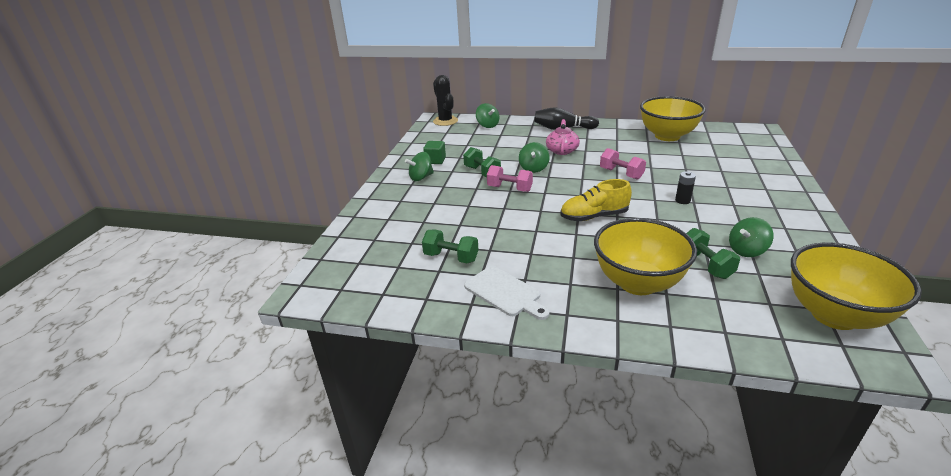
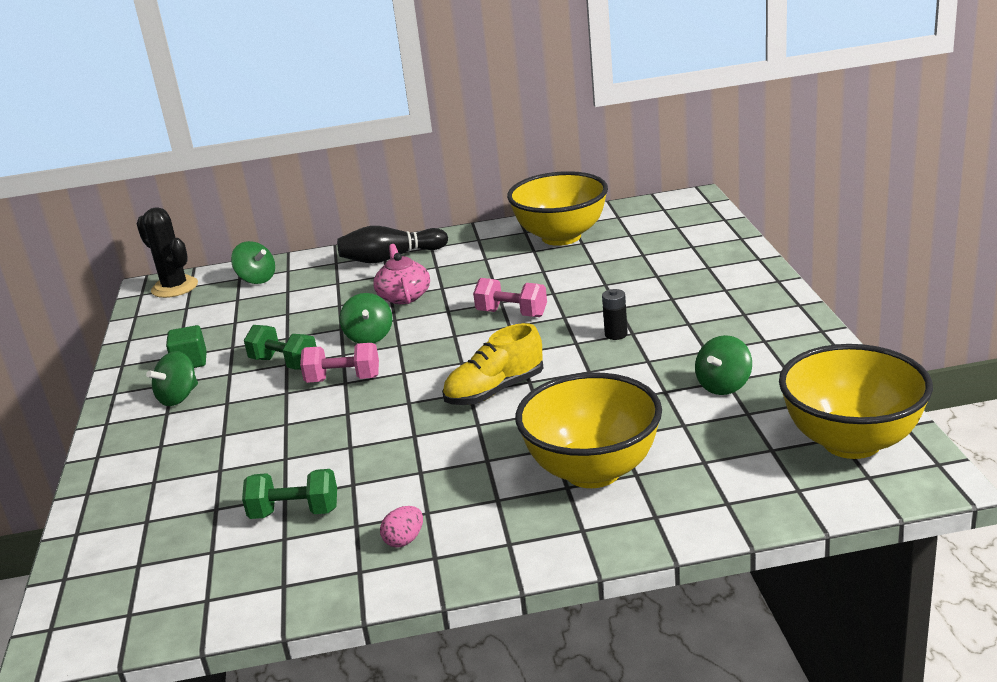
camera: 20 degrees left, 5 degrees down
white cutting board [464,266,550,320] -> pink egg [380,506,423,548]
green dumbbell [686,228,740,279] -> none

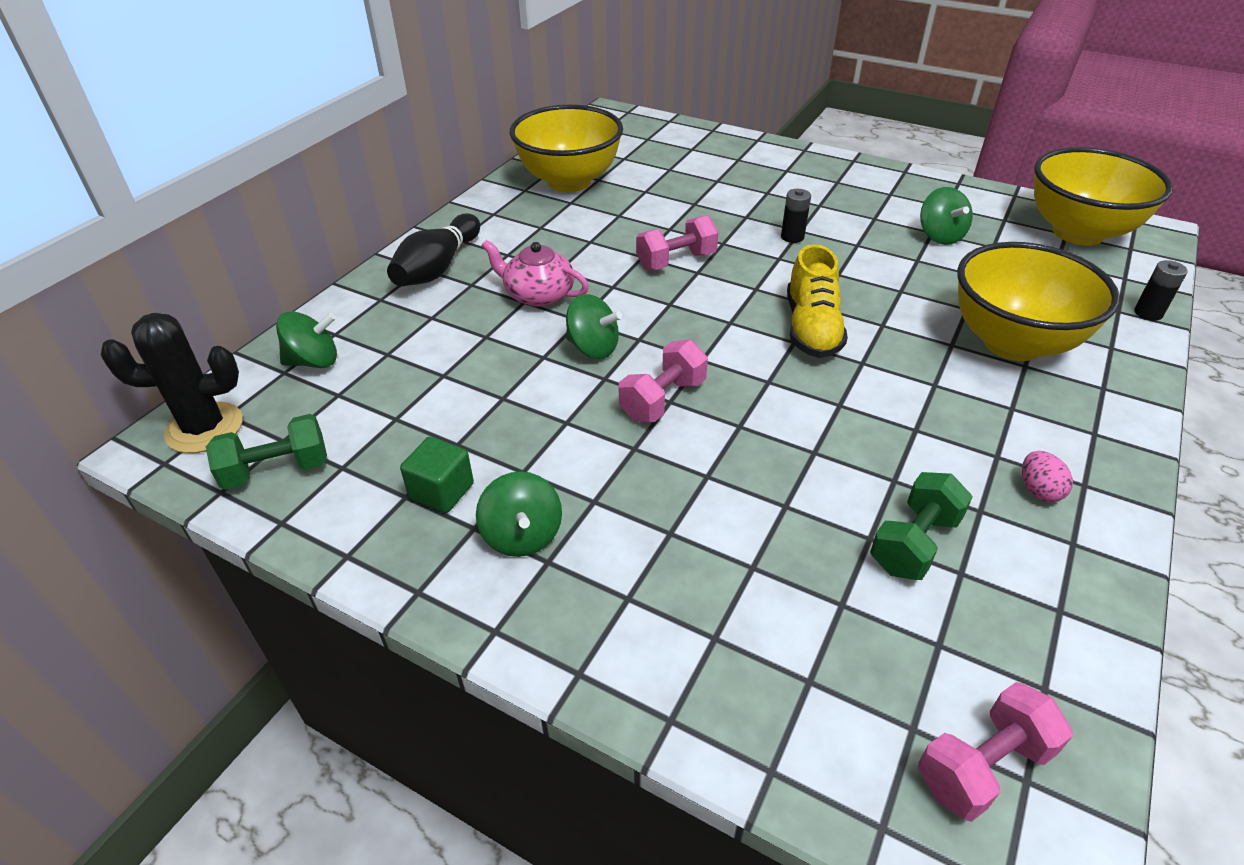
camera: 55 degrees left, 15 degrees up
green dumbbell [244,325,316,370] -> green dumbbell moved to [206,414,327,490]
none -> pink dumbbell [918,682,1073,822]
none -> black battery [1134,260,1188,321]

